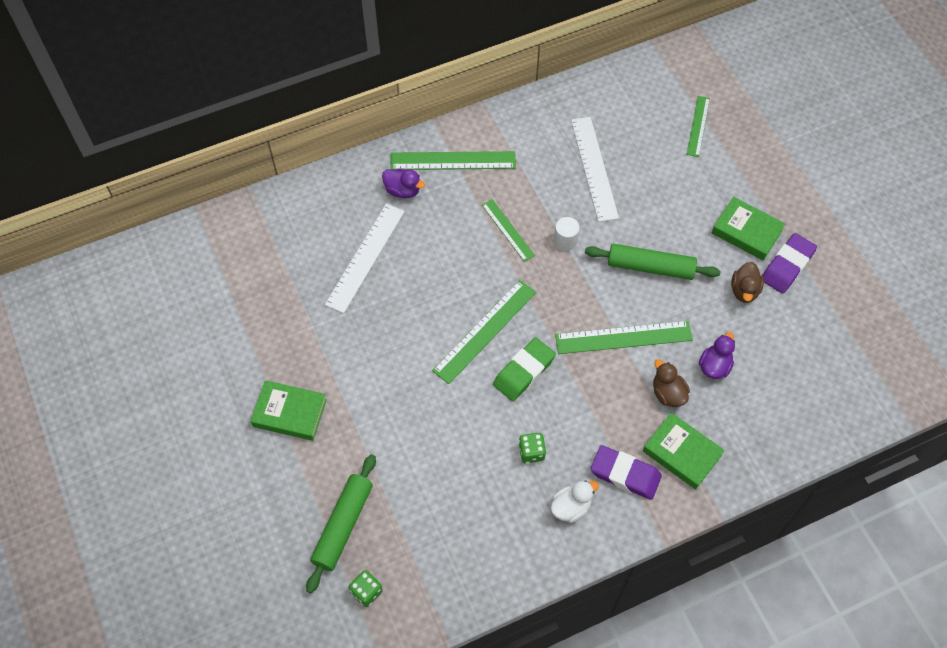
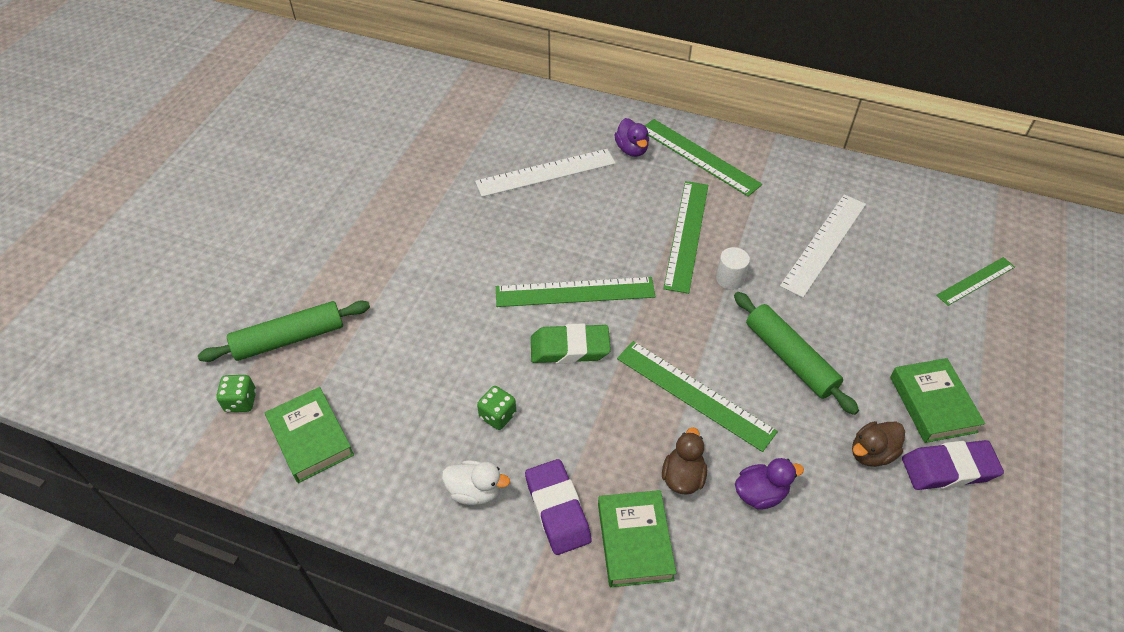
camera: 45 degrees right, 10 degrees down
green book [250,380,327,441] -> green book moved to [265,387,354,483]
green ruler [482,199,535,262] -> green ruler [663,181,708,294], size x1.64

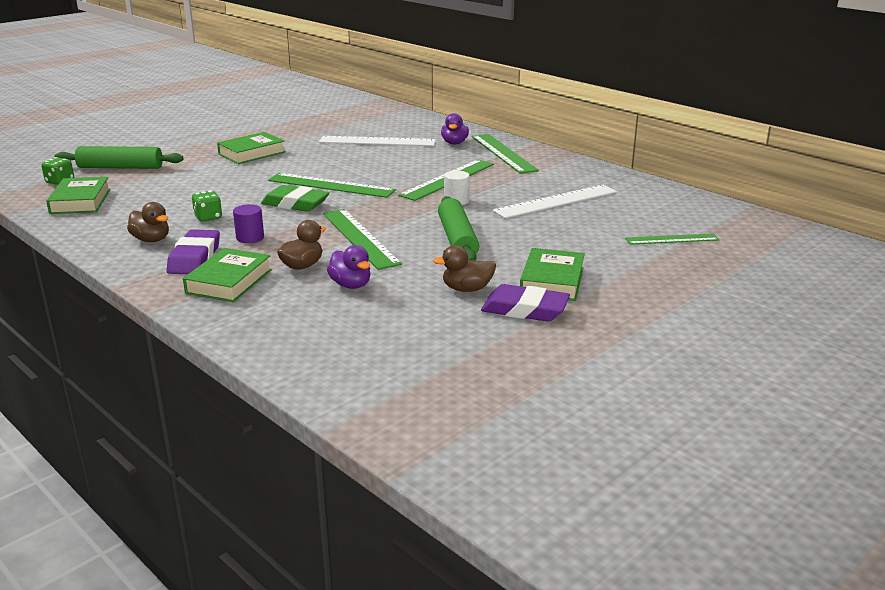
camera: 25 degrees right, 25 degrees down
white duck [442,460,510,505] -> brown duck [127,202,169,242]
purple duck [735,458,804,510] -> purple duck turned 45 degrees clockwise [327,245,371,289]
none -> green book [217,132,286,164]
none -> purple cylinder [233,204,264,243]

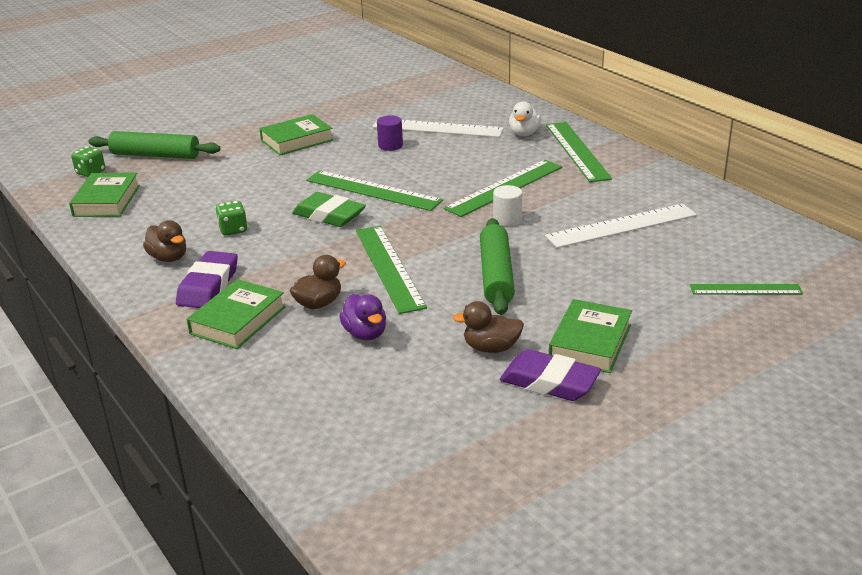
camera: 10 degrees right, 5 degrees up
purple cylinder [233,204,264,243] -> purple cylinder moved to [377,115,403,151]
purple duck [441,113,469,144] -> white duck [509,101,541,136]

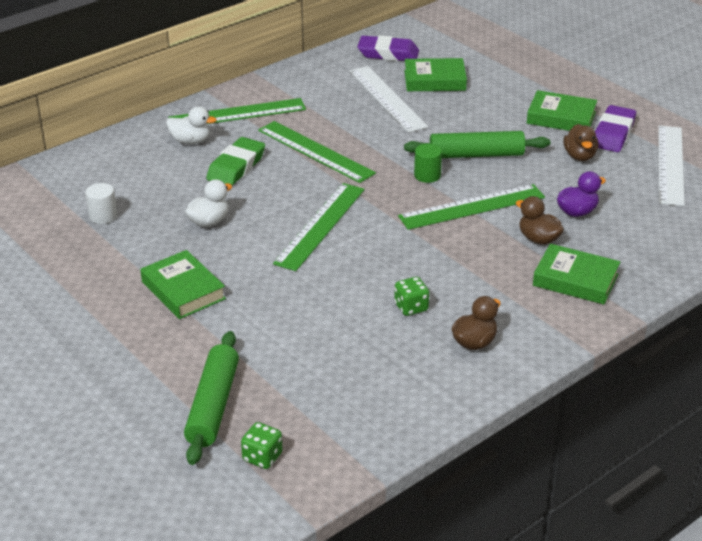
camera: 95 degrees left, 5 degrees up
green book [69,173,140,217] -> green book moved to [404,58,467,91]
purple eraser [176,251,238,308] -> purple eraser moved to [358,35,419,61]
green eraser [292,192,366,227] -> green eraser moved to [206,137,265,186]
white ruler [372,118,504,137] -> white ruler moved to [658,126,685,206]
purple cylinder [377,115,403,151] -> white duck [185,179,232,227]
white cylinder [493,185,522,226] -> white cylinder moved to [85,183,117,224]
green ruler [690,284,803,295] -> none
none -> green cylinder [414,144,442,183]

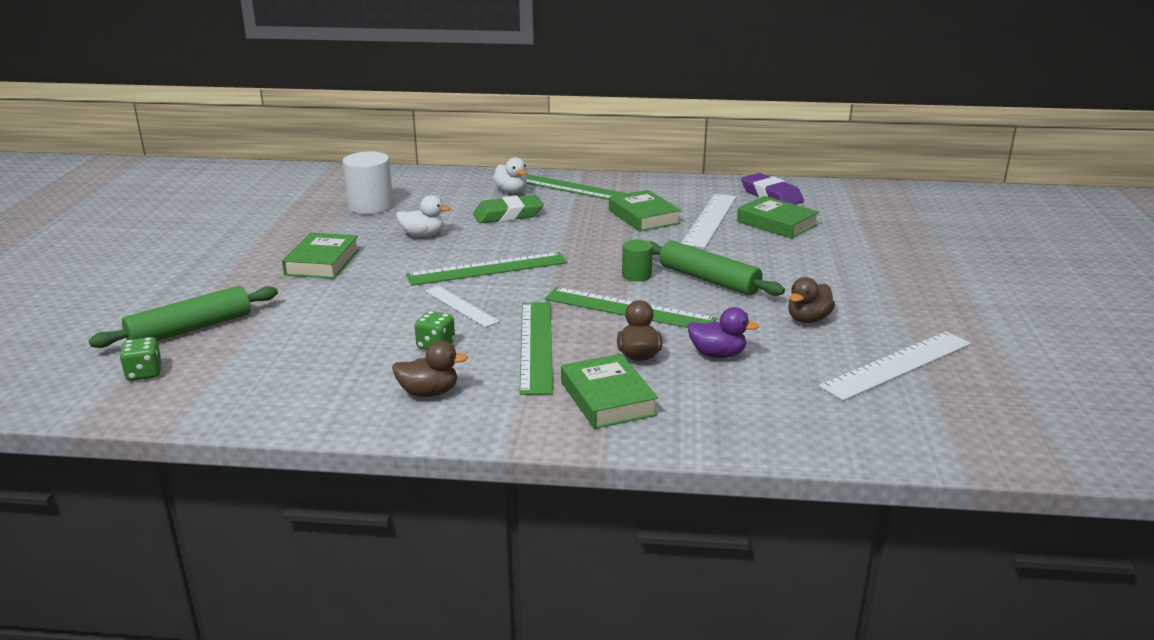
camera: 45 degrees right, 10 degrees down
white cylinder [85,183,117,224] -> white cylinder [343,152,393,214], size x1.77
green ruler [258,121,376,183] -> green ruler moved to [520,302,553,395]
green book [527,90,597,131] -> green book moved to [609,190,681,232]
purple eraser [595,105,636,152] -> none
none -> white ruler [425,286,500,327]

